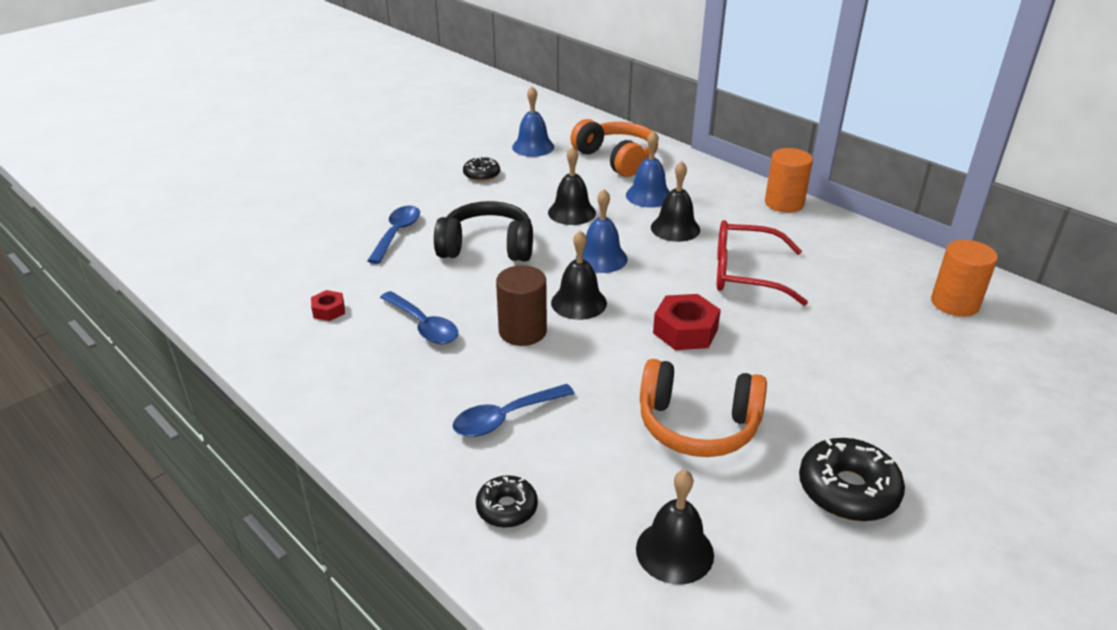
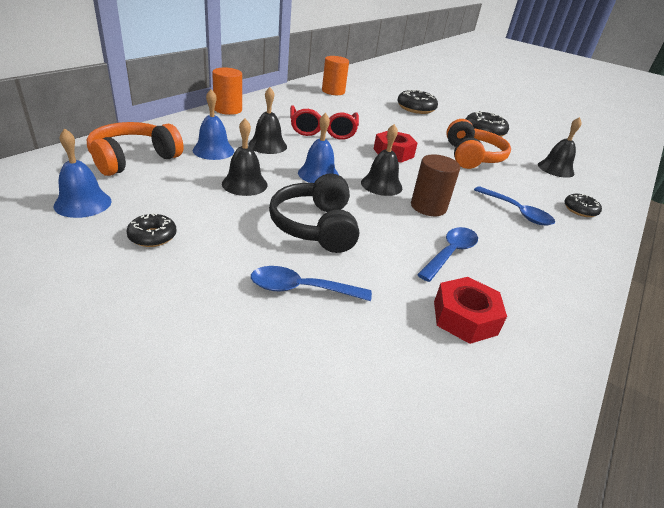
camera: 105 degrees left, 0 degrees up
red nut [311,290,345,321] -> red nut [434,277,507,344], size x1.81
none -> black donut [397,89,438,114]

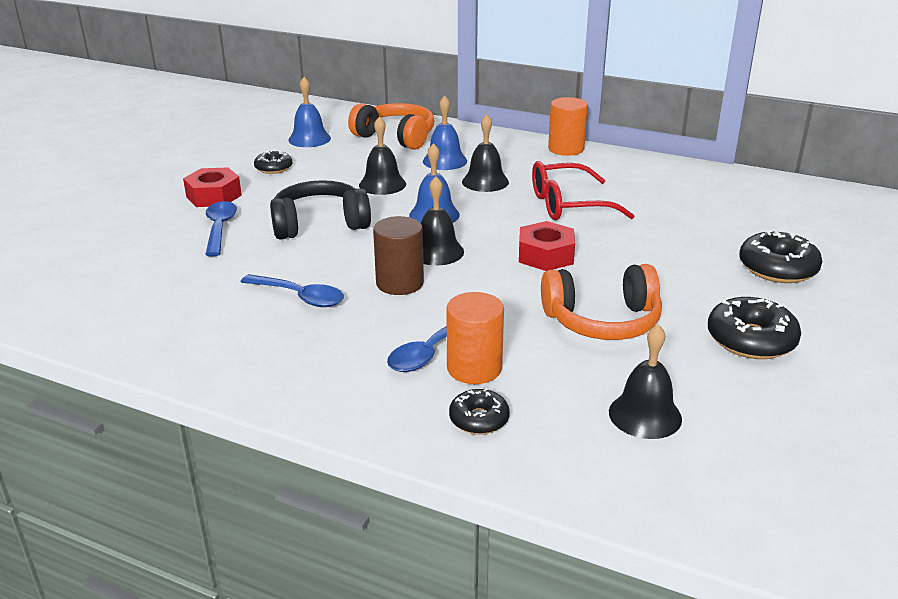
camera: 85 degrees right, 5 degrees down
orange cylinder [322,56,349,95] -> orange cylinder moved to [446,292,504,384]
red nut [434,277,507,344] -> red nut moved to [183,167,242,207]

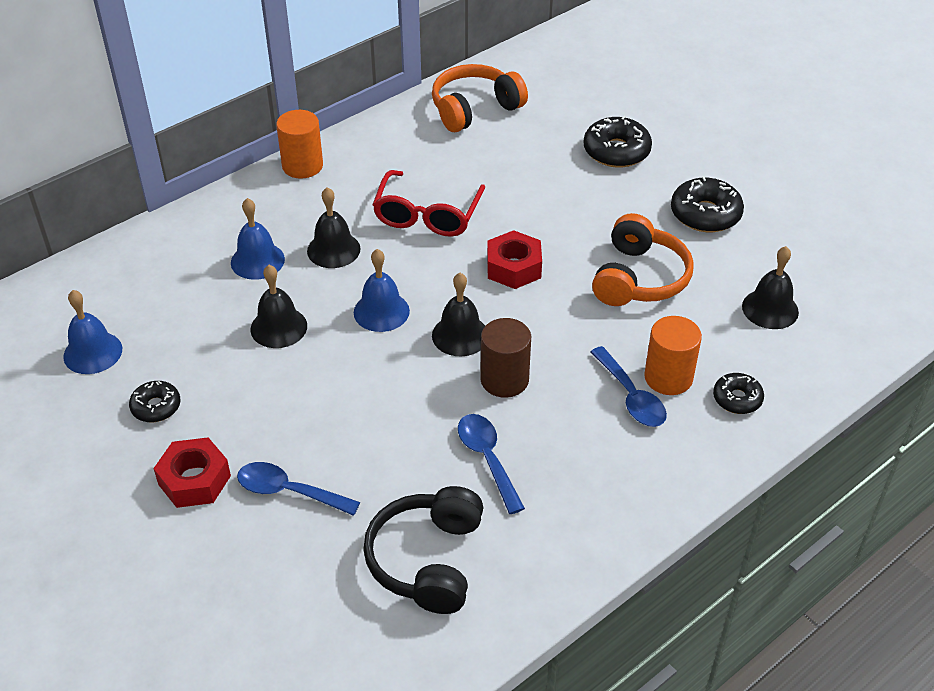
camera: 65 degrees left, 15 degrees up
blue spoon [241,274,344,307] -> blue spoon turned 75 degrees counterclockwise [458,414,525,514]
black headphones [270,180,371,240] -> black headphones moved to [363,486,483,614]
orange headphones [348,103,434,150] -> orange headphones moved to [432,64,528,132]

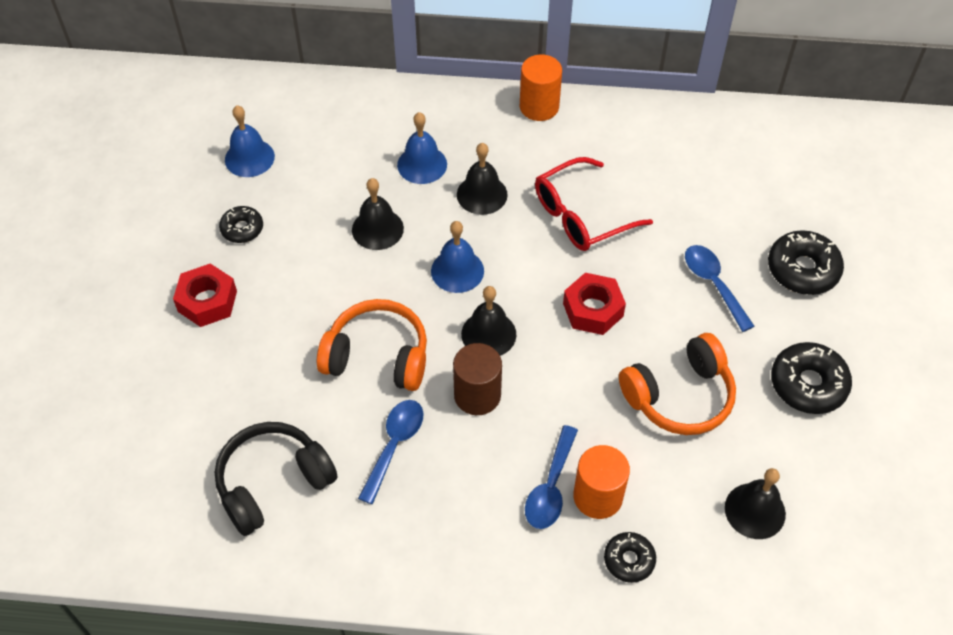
camera: 45 degrees right, 10 degrees up
blue spoon [237,462,360,516] -> blue spoon moved to [685,245,755,332]
orange headphones [432,64,528,132] -> orange headphones moved to [317,299,427,391]

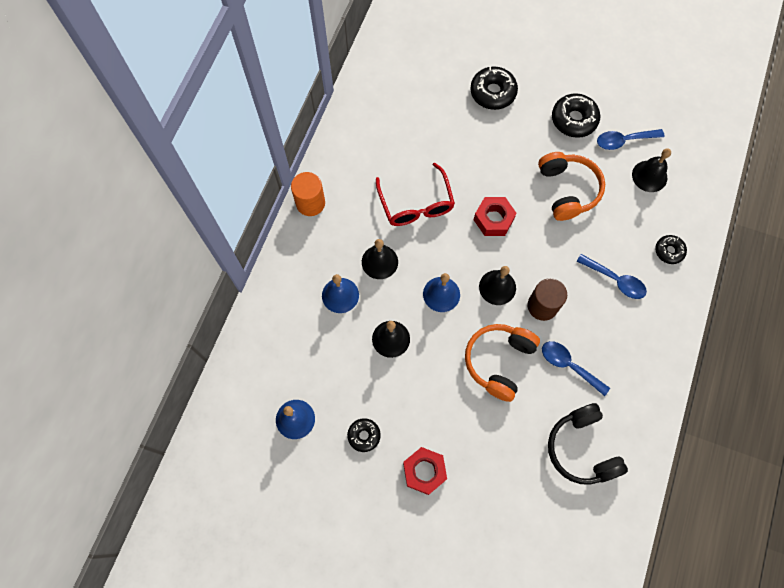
camera: 75 degrees left, 15 degrees up
orange cylinder [573,445,630,519] -> none
blue spoon [685,245,755,332] -> blue spoon moved to [597,129,664,150]

